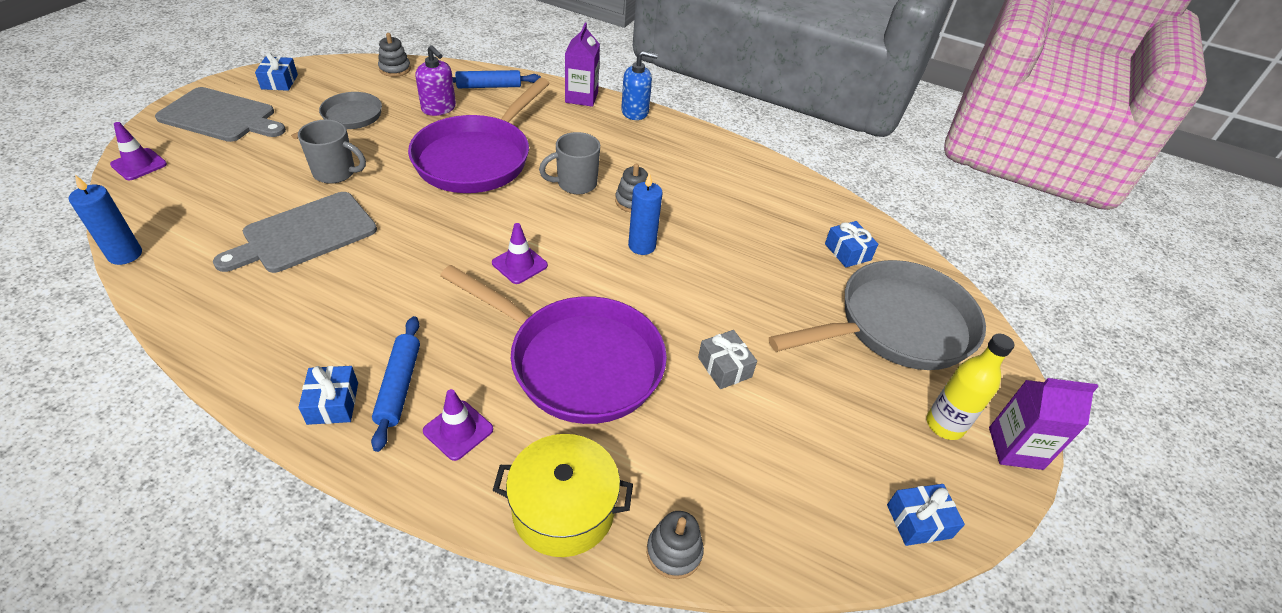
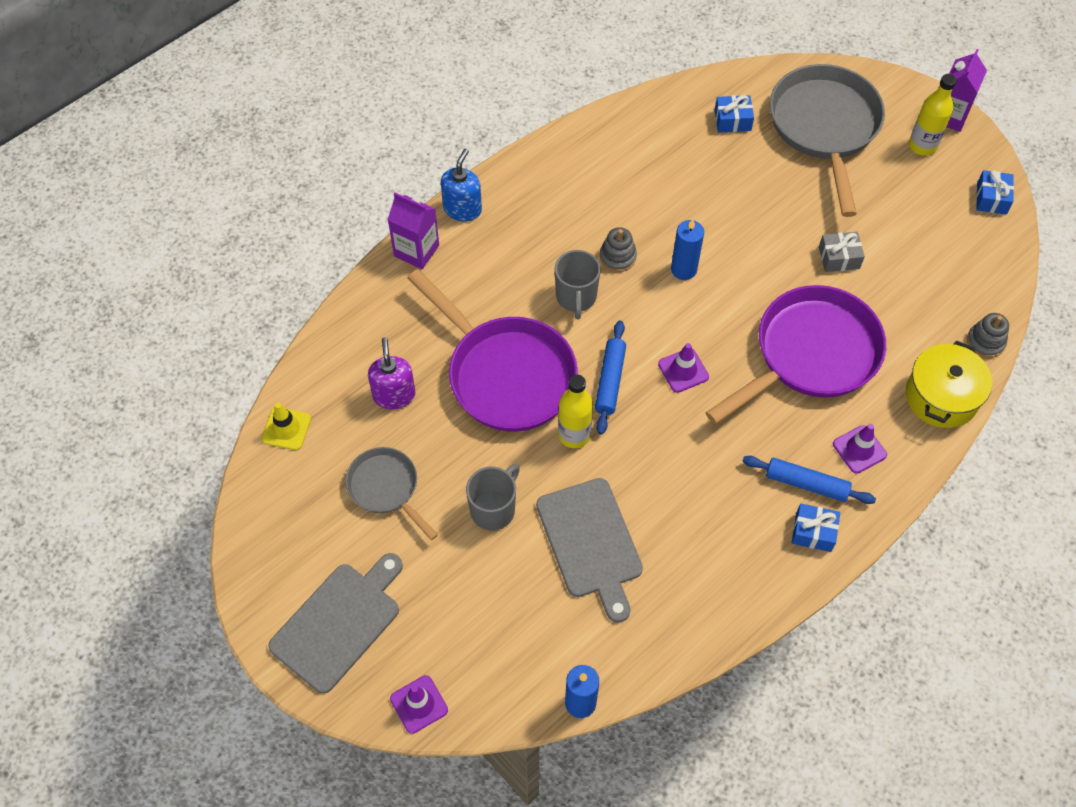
camera: 65 degrees left, 15 degrees up
blue gift [255,52,298,91] -> none
grey stacking toy [378,33,411,77] -> yellow traffic cone [261,403,311,450]
purple soap dispenser [415,45,456,116] -> purple soap dispenser turned 75 degrees counterclockwise [368,337,415,409]
blue rolling pin [453,70,541,88] -> blue rolling pin moved to [595,320,626,435]
none -> yellow bottle [558,375,593,448]

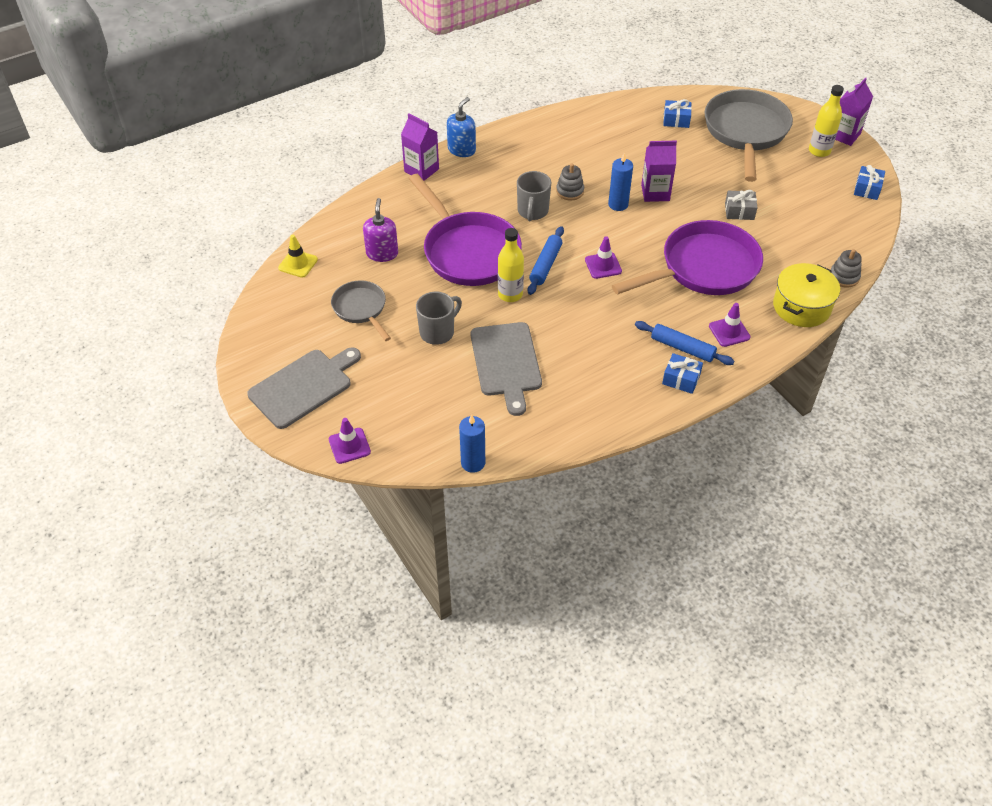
camera: 10 degrees right, 10 degrees down
none -> purple carton [641,141,677,202]

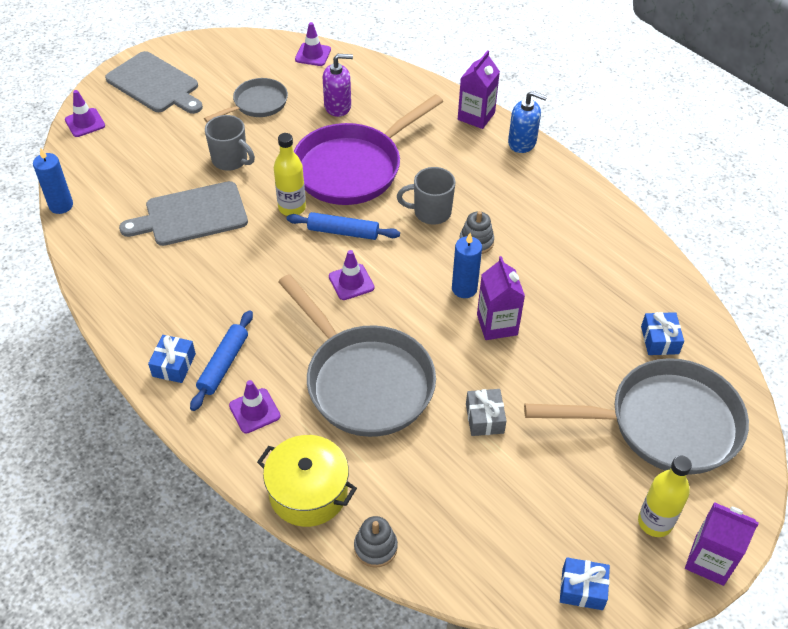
camera: 80 degrees right, 0 degrees up
yellow traffic cone [278,235,318,278] -> purple traffic cone [295,22,331,66]
purple pan [612,220,763,295] -> grey pan [278,274,436,437]

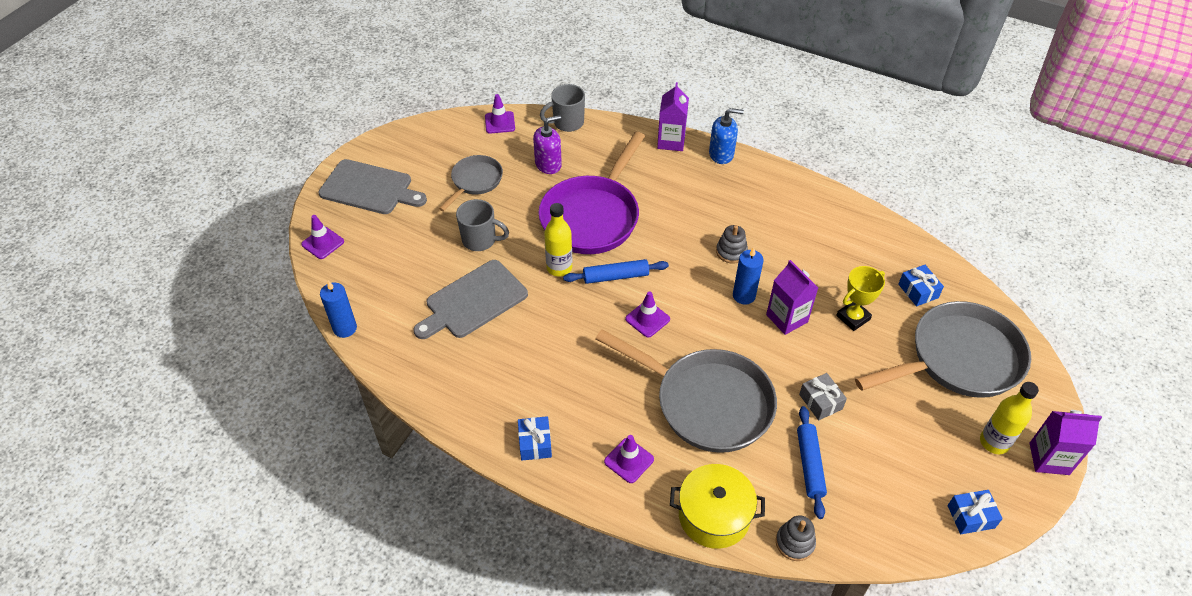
camera: 20 degrees left, 0 degrees up
blue rolling pin [190,310,253,411] -> blue rolling pin moved to [797,406,827,519]
grey mug [397,167,456,225] -> grey mug moved to [540,84,585,132]
none -> yellow trophy [836,266,885,331]

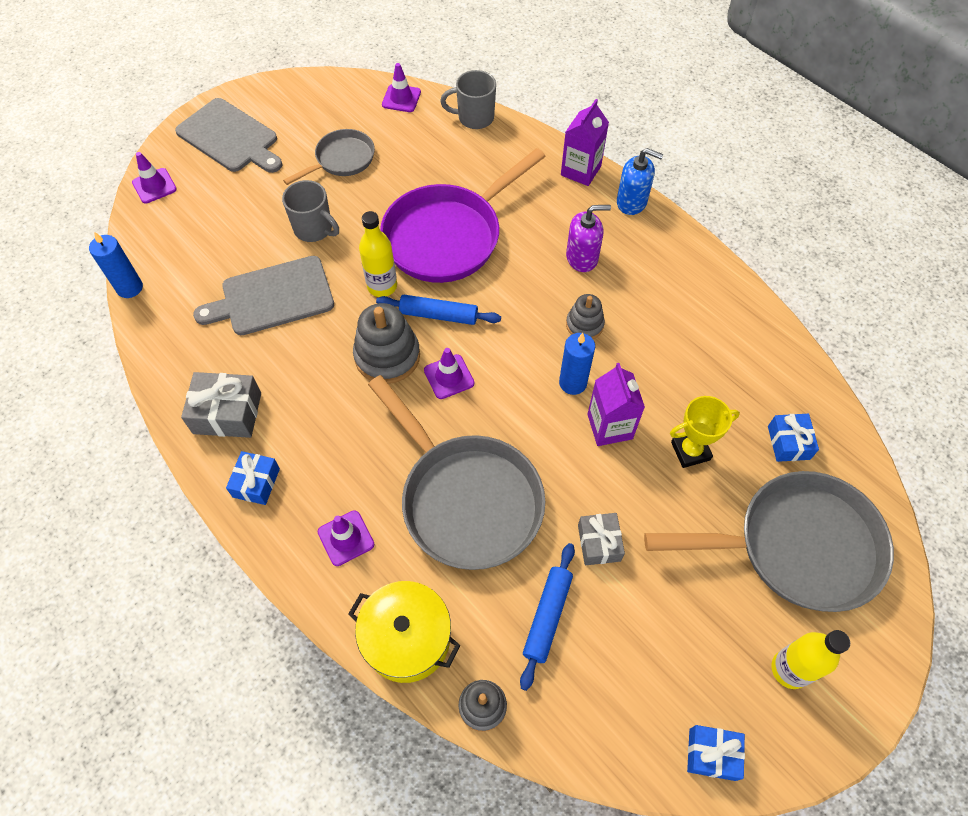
camera: 20 degrees right, 10 degrees up
purple soap dispenser [533,115,562,174] -> purple soap dispenser moved to [566,205,611,272]
purple carton [1029,410,1102,475] -> none
none -> grey gift [181,372,261,438]
none -> grey stacking toy [353,303,420,384]

